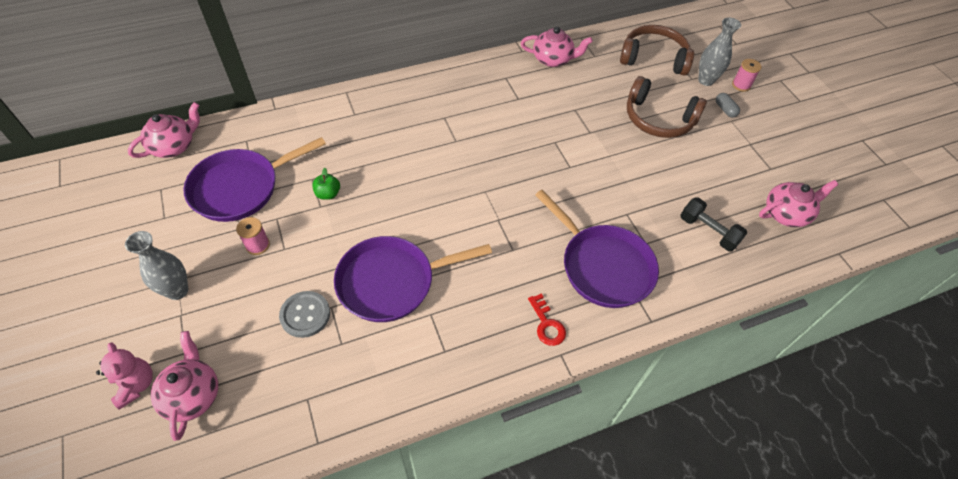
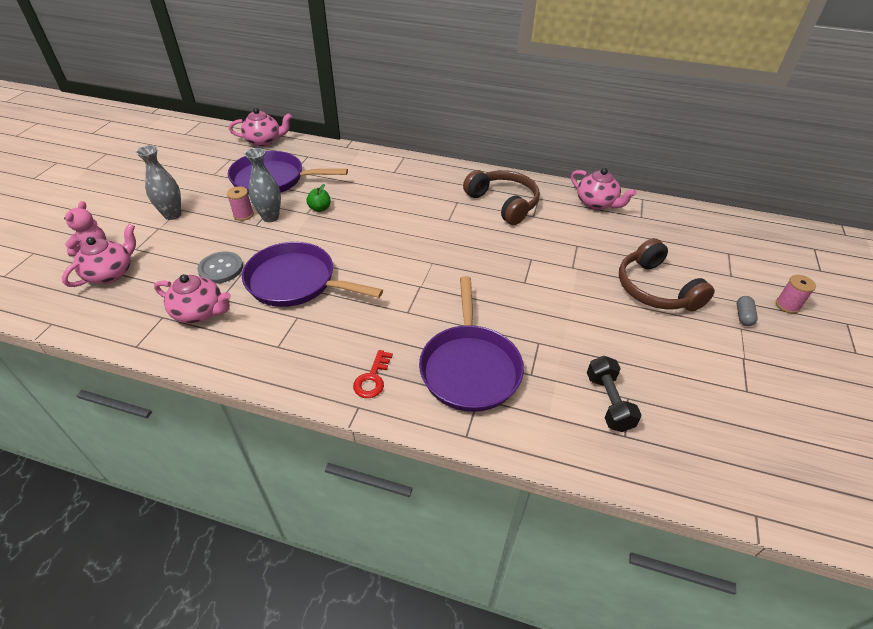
camera: 40 degrees right, 10 degrees down
brown headphones [620,25,694,76] -> brown headphones moved to [463,170,540,225]
grey vase [698,17,741,86] -> grey vase moved to [245,148,281,222]
pink teapot [759,180,838,227] -> pink teapot moved to [154,274,231,323]

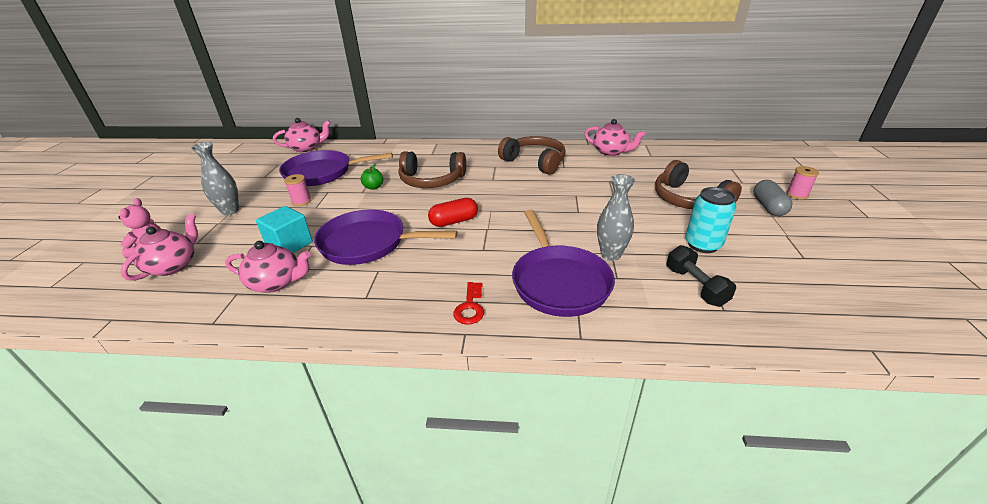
camera: 10 degrees left, 10 degrees down
grey button [197,251,243,284] -> turquoise cube [256,206,313,253]
grey vase [245,148,281,222] -> grey vase moved to [597,174,635,261]
grey capsule [737,296,758,326] -> grey capsule [753,180,793,216], size x1.59
none -> brown headphones [398,151,466,188]
none -> red capsule [428,198,478,227]
none -> turquoise can [685,187,736,253]

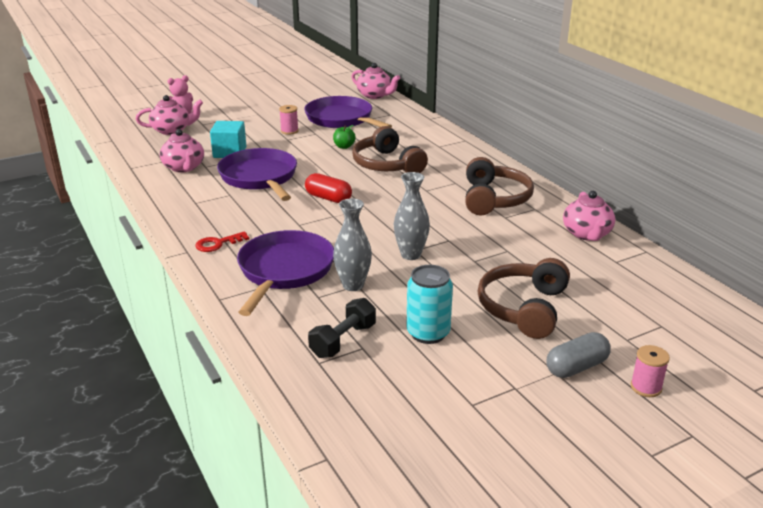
camera: 55 degrees right, 5 degrees down
grey vase [191,142,239,216] -> grey vase moved to [394,172,430,260]
purple pan [512,210,615,317] -> purple pan turned 150 degrees clockwise [237,230,334,316]

